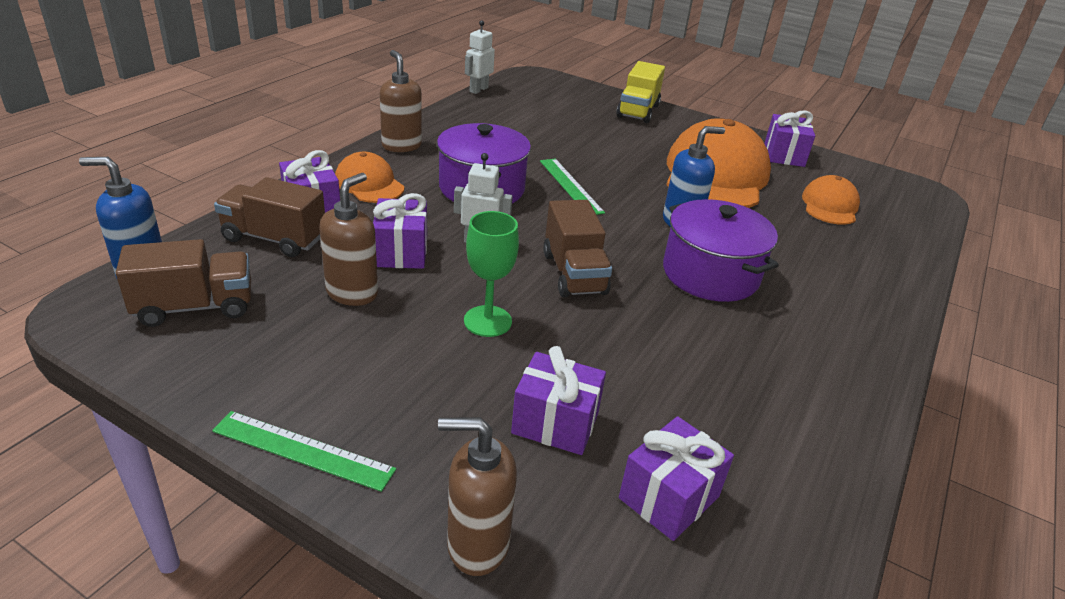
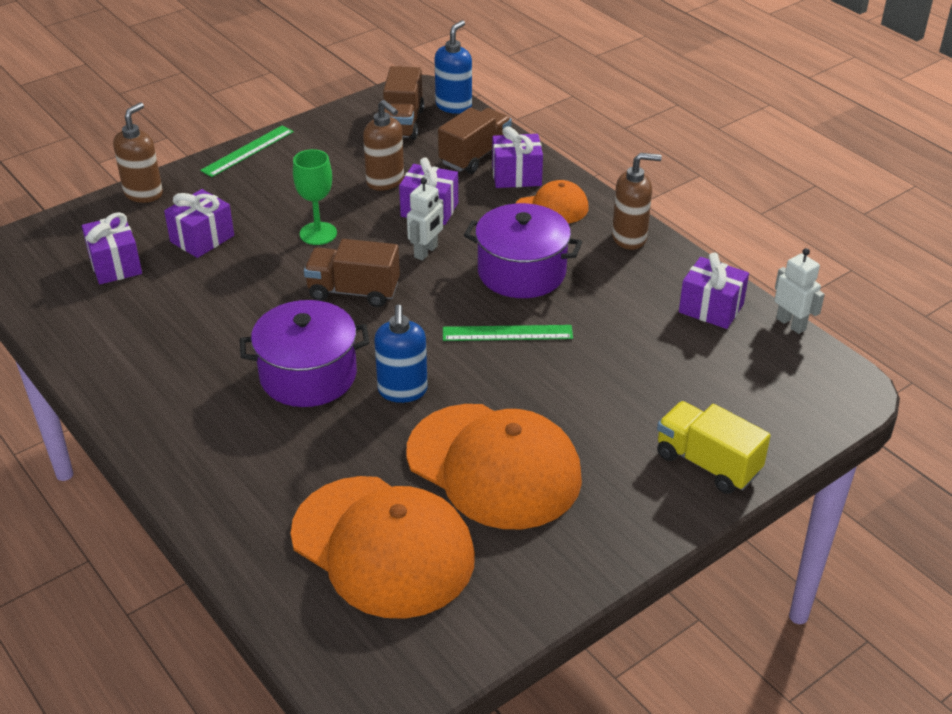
camera: 115 degrees right, 5 degrees up
purple gift [764,110,815,167] -> purple gift moved to [679,253,749,329]
orange cap [802,175,860,225] -> orange cap [291,476,475,619], size x1.95

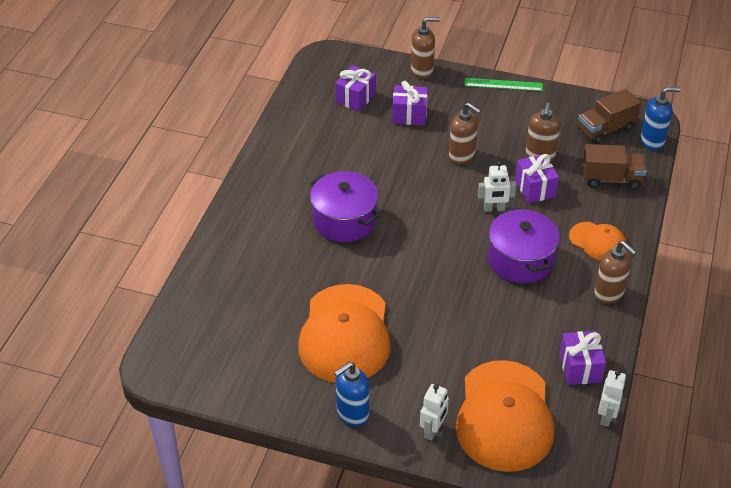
camera: 55 degrees right, 5 degrees up
orange cap [291,476,475,619] -> orange cap moved to [456,360,554,472]
green goblet [293,149,337,245] -> brown soap dispenser [449,103,481,164]
brown truck [304,239,400,307] -> none
blue soap dispenser [374,304,428,403] -> blue soap dispenser moved to [334,362,369,426]
green ruler [443,325,573,341] -> none
purple gift [492,126,543,188] -> none
yellow truck [657,401,771,494] -> white robot [420,384,449,441]

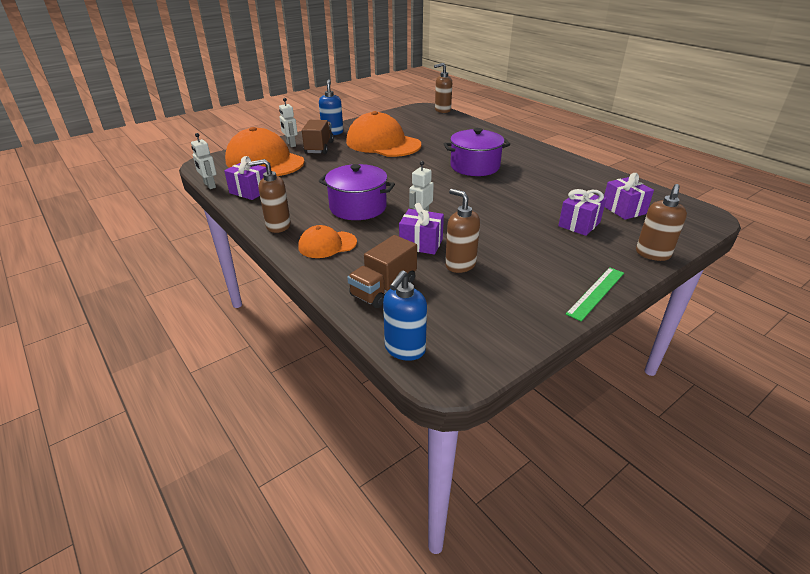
camera: 125 degrees right, 10 degrees down
brown soap dispenser [449,103,481,164] -> brown soap dispenser moved to [434,63,452,113]
brown truck [578,89,641,144] -> brown truck moved to [302,120,334,154]

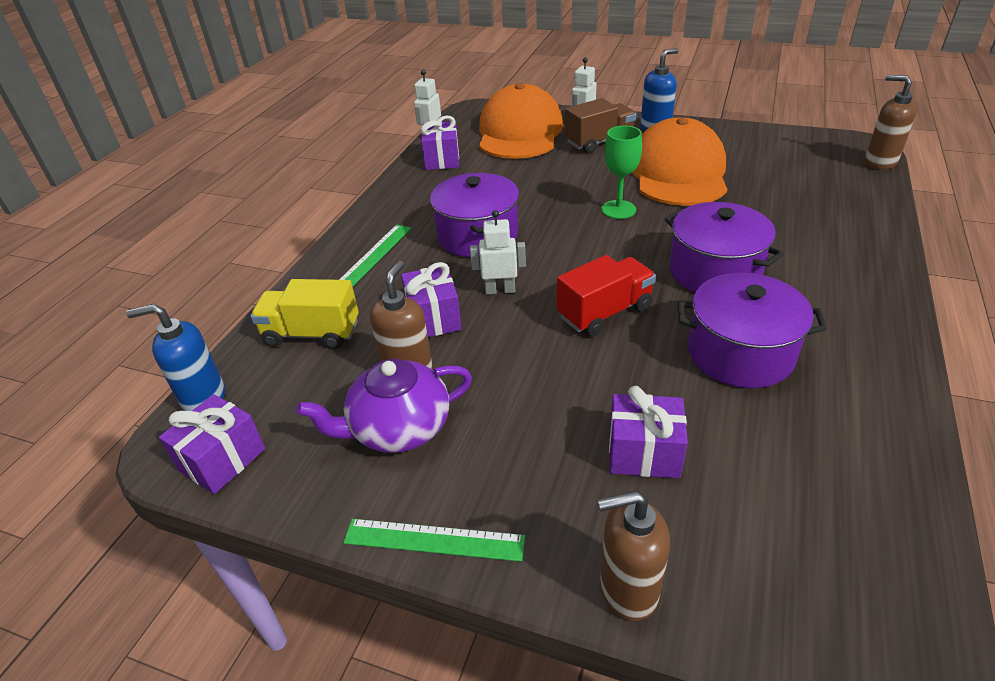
camera: 60 degrees right, 5 degrees up
brown soap dispenser [249,159,291,233] -> none
orange cap [298,225,357,258] -> green ruler [339,224,411,287]
brown truck [347,235,417,308] -> yellow truck [251,279,359,349]
purple gift [604,173,654,220] -> purple gift moved to [159,394,265,494]
none -> purple teapot [296,359,472,453]
none -> red truck [557,255,656,336]
none -> green goblet [602,126,642,219]
none -> purple pot [678,273,827,388]

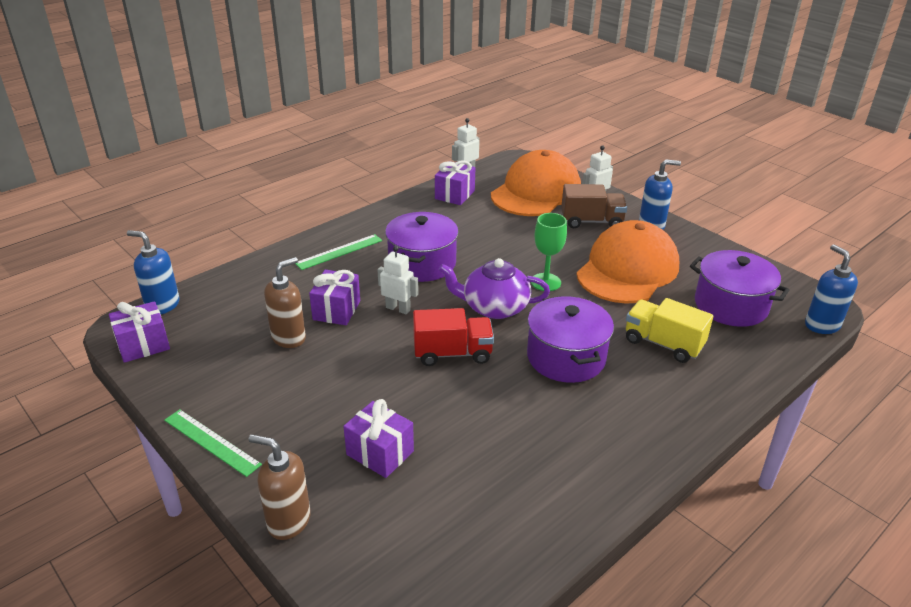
camera: 25 degrees right, 5 degrees down
yellow truck [251,279,359,349] -> yellow truck moved to [626,298,713,363]
purple teapot [296,359,472,453] -> purple teapot moved to [439,258,550,319]
purple pot [678,273,827,388] -> purple pot moved to [690,250,790,327]
brown soap dispenser [865,75,917,170] -> blue soap dispenser [805,244,858,334]

